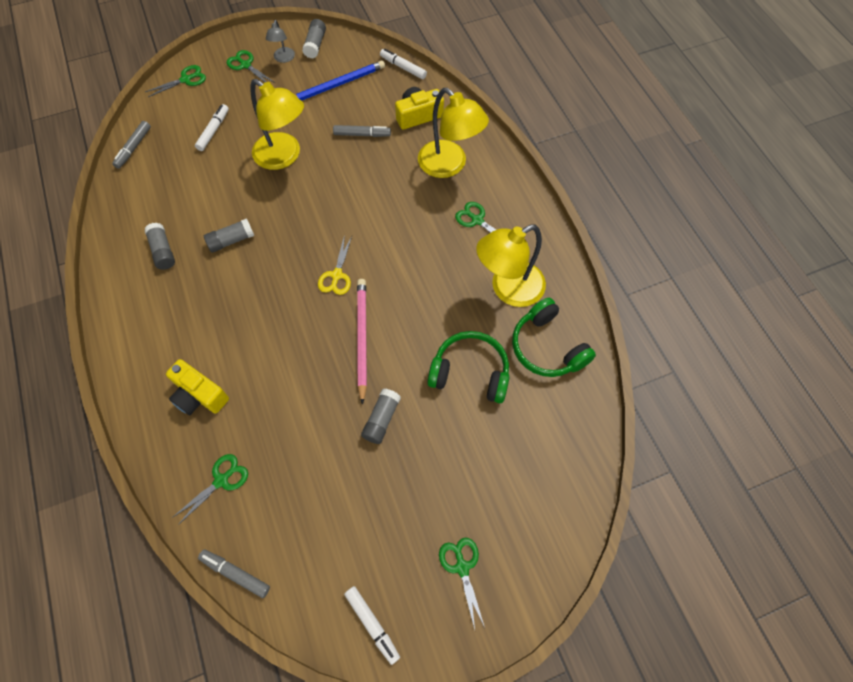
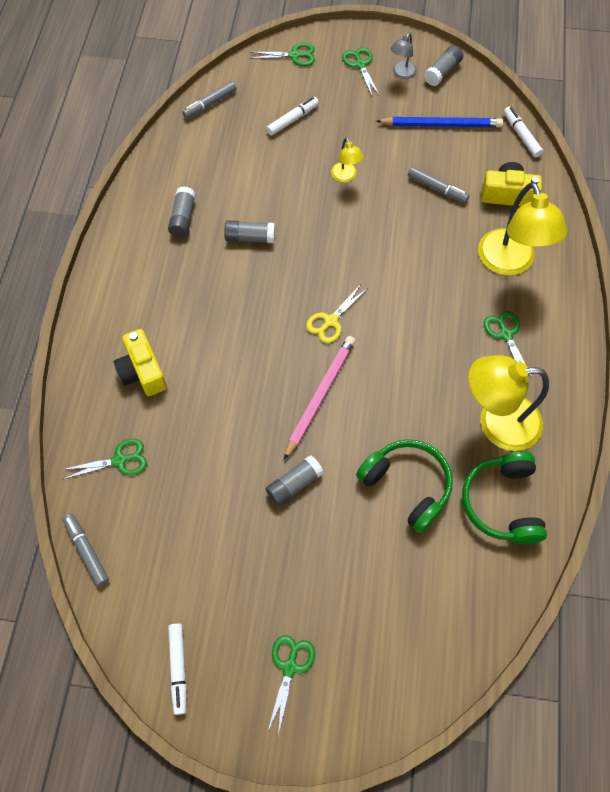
camera: 30 degrees right, 0 degrees up
yellow lamp [250,79,304,170] -> yellow lamp [331,138,364,182], size x0.48

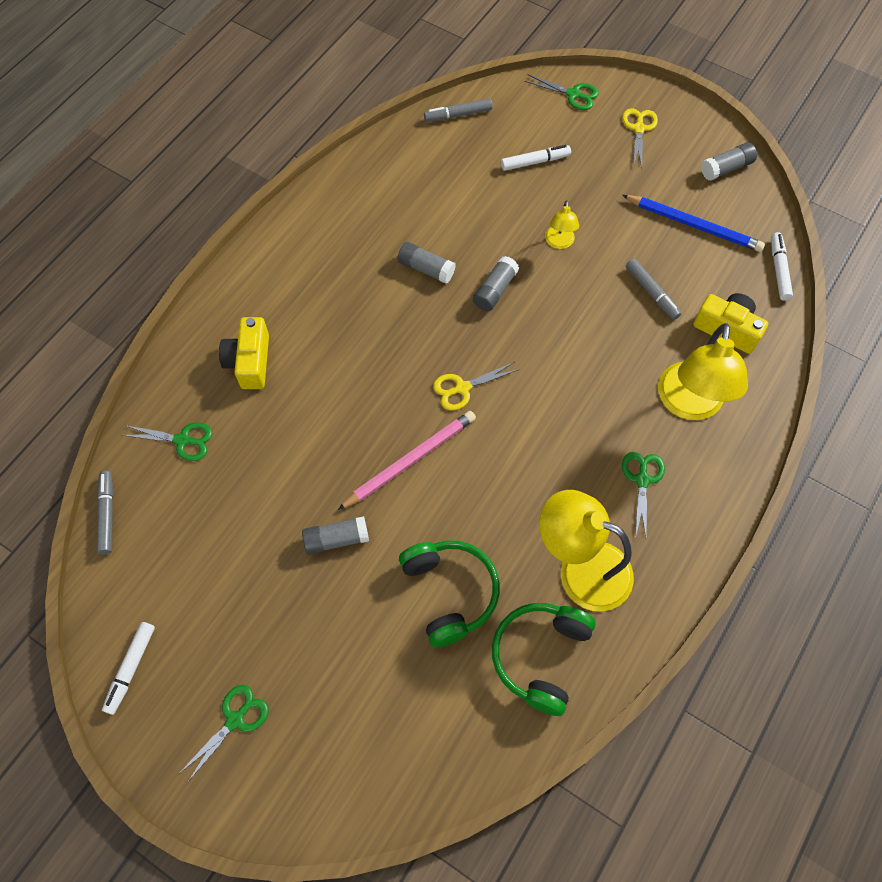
camera: 25 degrees right, 0 degrees up
grey glue stick [168,186,196,237] -> grey glue stick moved to [473,256,519,311]
green scissors [342,47,380,96] -> yellow scissors [622,108,658,168]
grey lamp [391,33,417,79] -> none

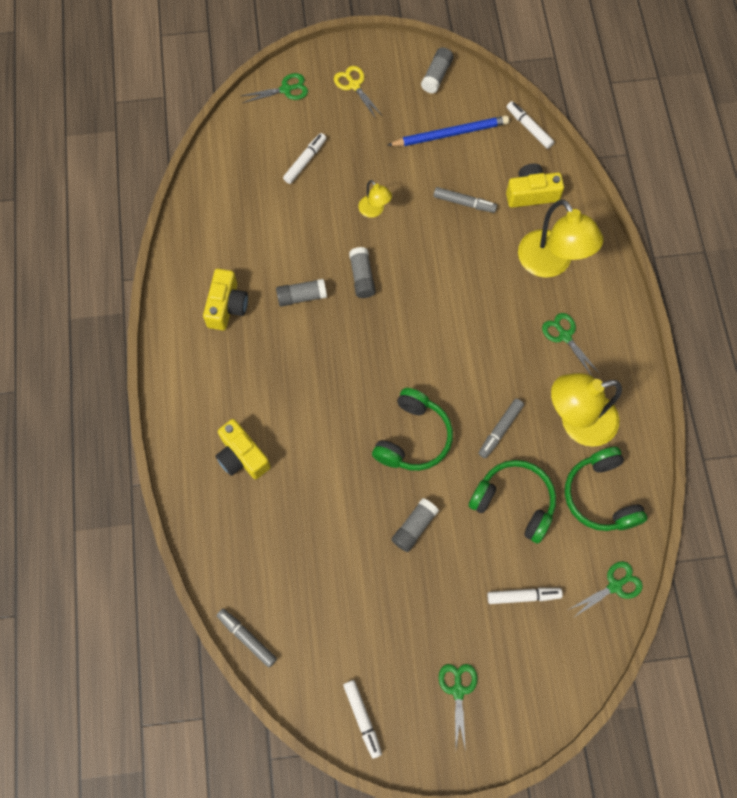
camera: 40 degrees left, 5 degrees up
green scissors [122,422,212,461] -> green scissors moved to [568,561,643,618]
pink pencil [338,411,476,510] -> green headphones [372,388,453,471]
grey marker [424,98,493,122] -> grey marker moved to [478,399,524,458]
yellow scissors [433,362,519,410] -> none
none -> yellow camera [203,269,248,330]
none -> white marker [487,588,563,604]

